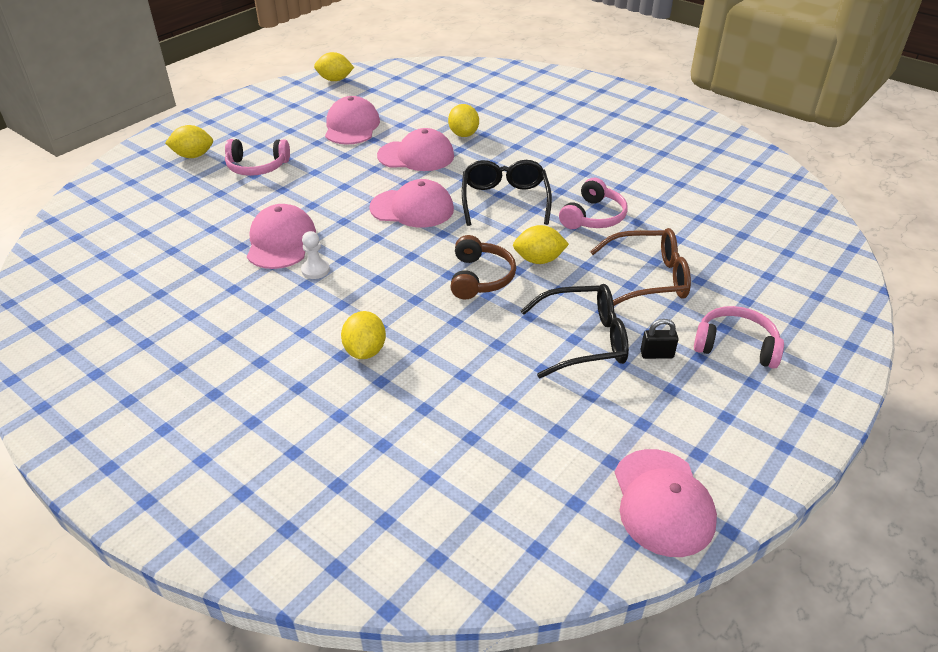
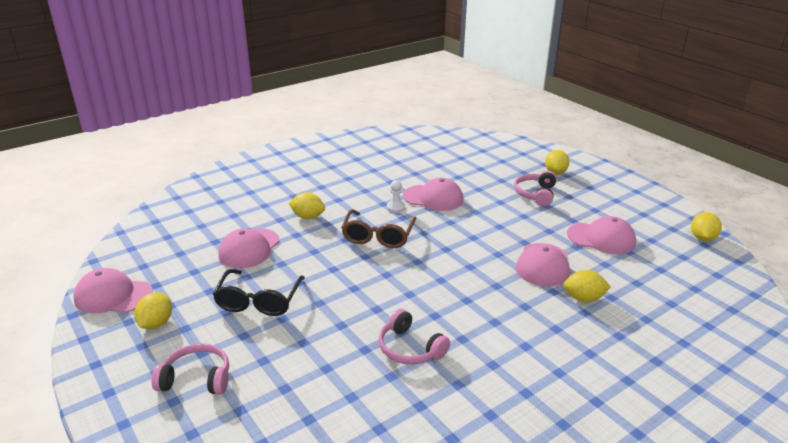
camera: 105 degrees right, 10 degrees down
pink cap [369,179,454,228] -> pink cap moved to [218,228,280,268]
brown headphones [450,235,516,299] -> none
black glasses [462,160,552,226] -> none
yellow lemon [513,225,569,264] -> yellow lemon moved to [134,293,172,329]
brown glasses [590,228,691,306] -> brown glasses moved to [341,209,417,248]
black padlock [640,319,678,359] -> none
pink headphones [694,306,784,369] -> pink headphones turned 120 degrees counterclockwise [152,343,229,394]

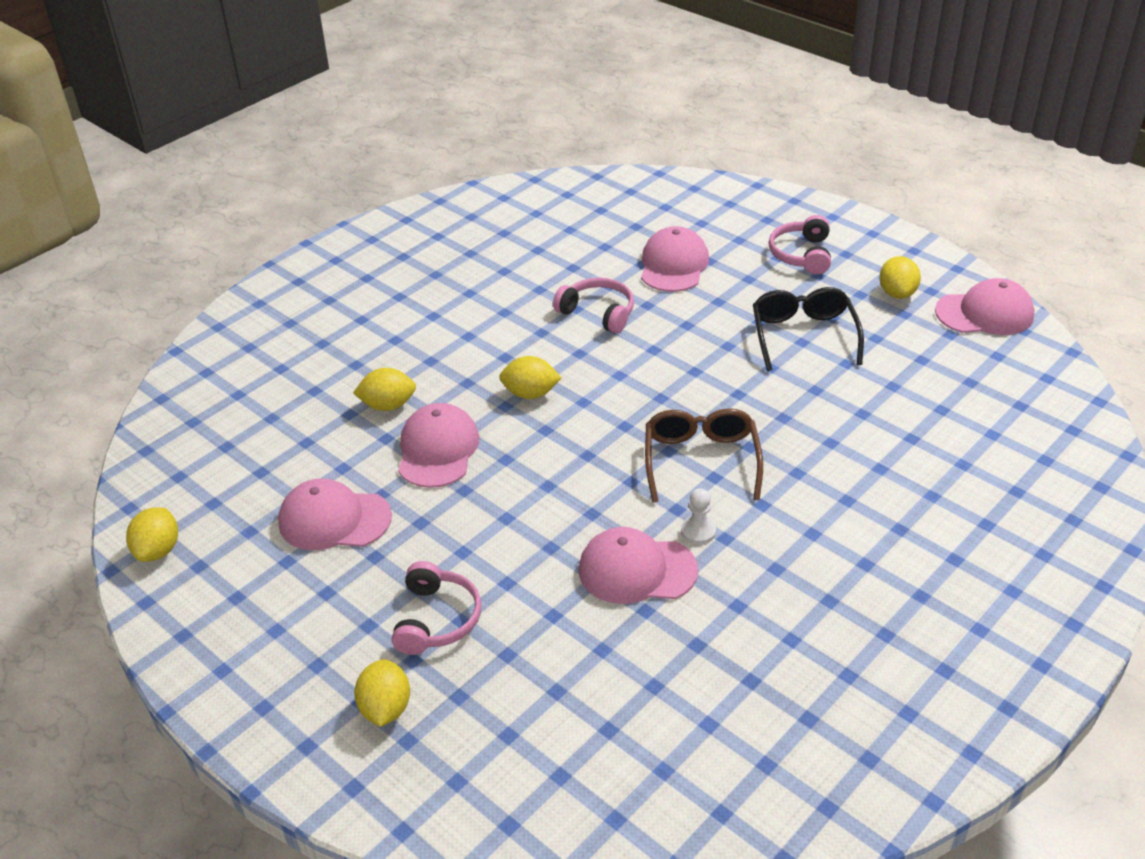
camera: 170 degrees right, 10 degrees up
pink headphones [152,343,229,394] -> pink headphones turned 105 degrees clockwise [768,215,831,275]
pink cap [218,228,280,268] -> pink cap moved to [641,226,709,292]
yellow lemon [289,192,325,219] -> yellow lemon moved to [499,356,561,399]

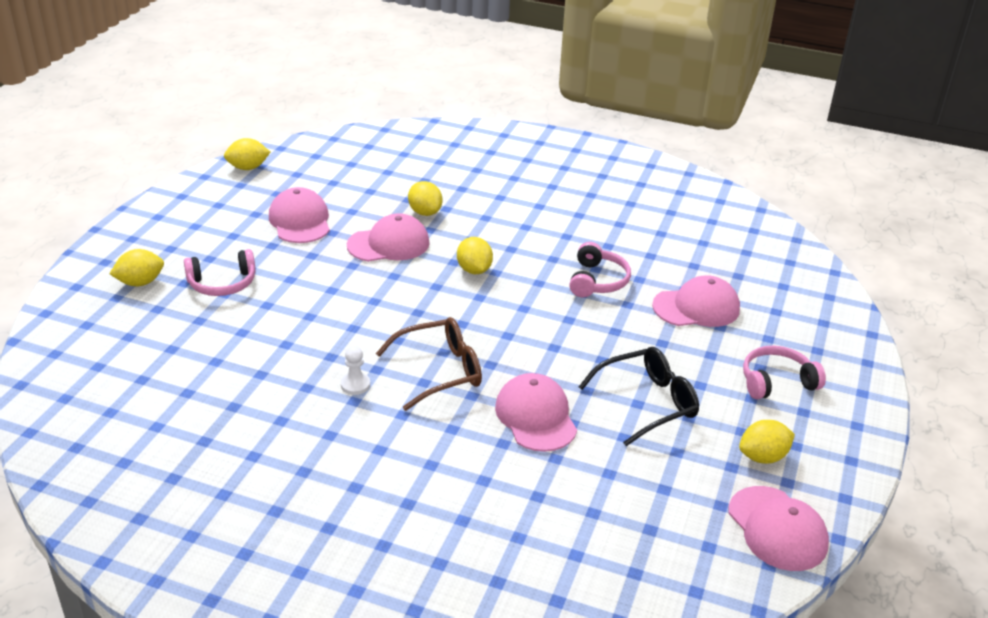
camera: 65 degrees right, 5 degrees down
pink cap [579,527,698,604] -> pink cap moved to [495,373,577,452]

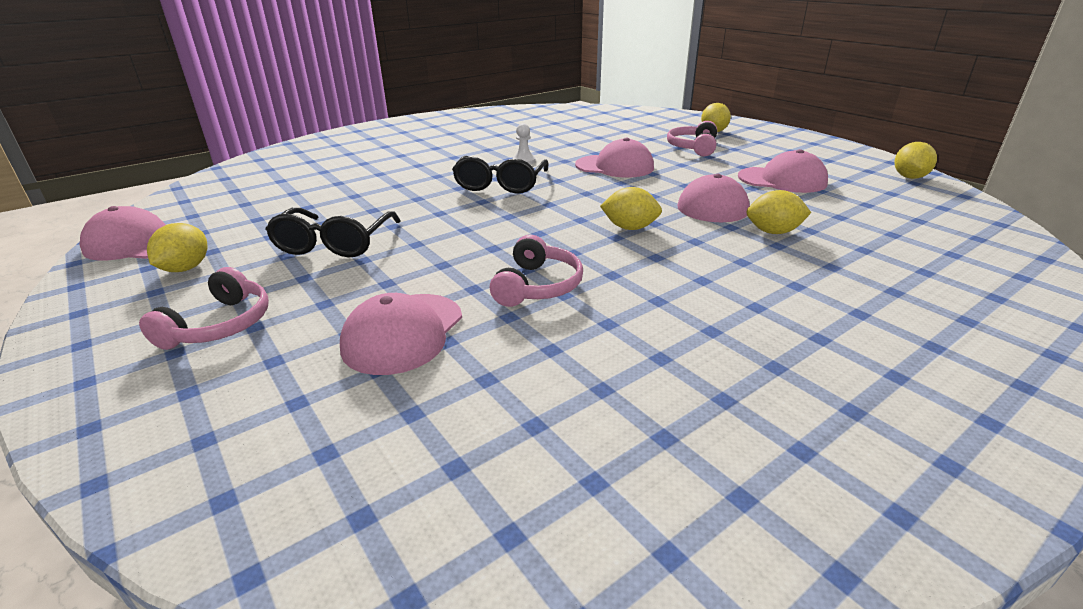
camera: 125 degrees right, 5 degrees down
brown glasses [376,317,482,411] -> black glasses [452,156,549,194]
pink cap [495,373,577,452] -> pink cap moved to [575,138,654,178]
pink headphones [569,242,631,297] -> pink headphones turned 120 degrees counterclockwise [490,235,583,307]

